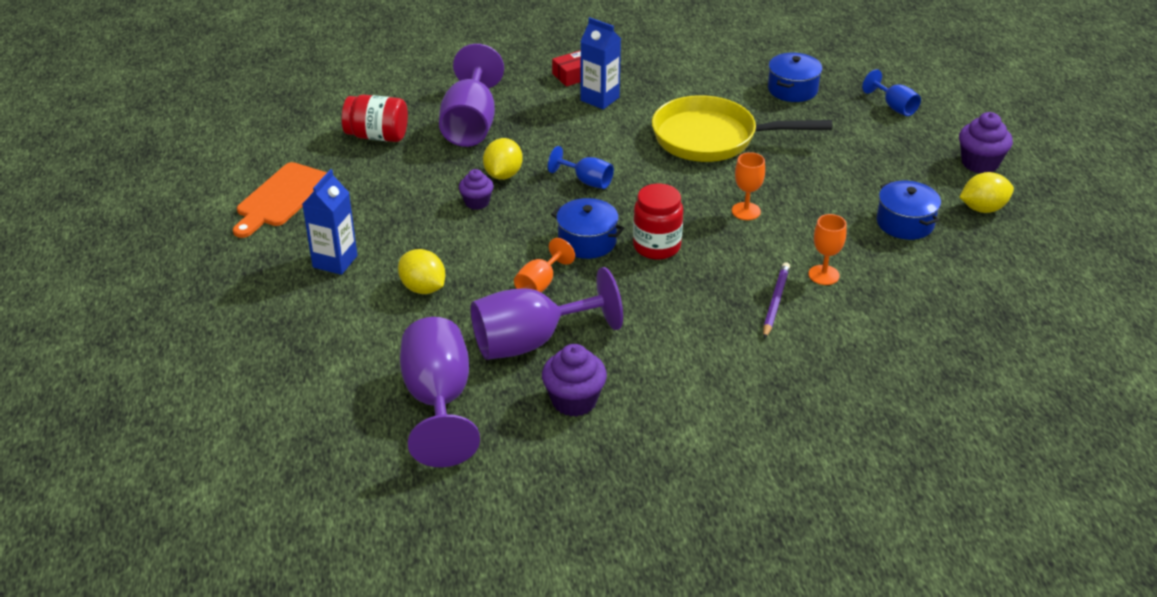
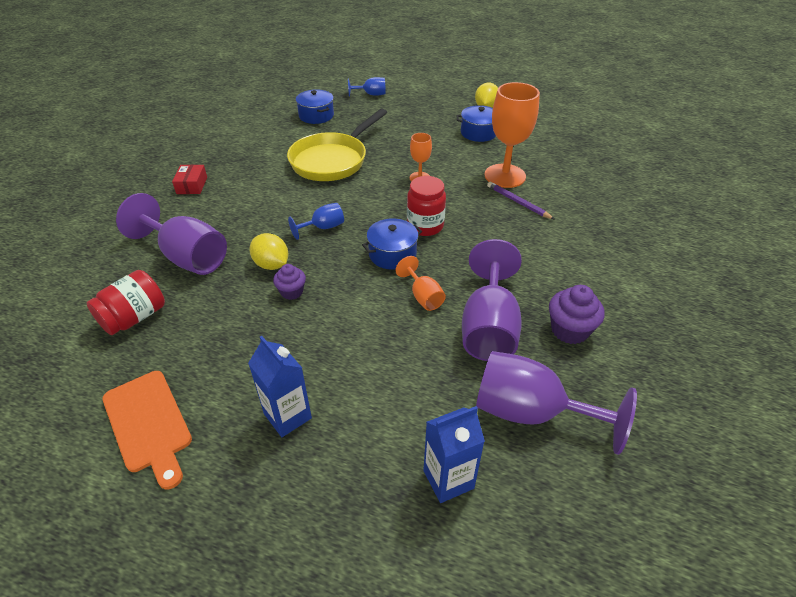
camera: 60 degrees left, 5 degrees up
yellow lemon [398,249,445,294] -> none
blue carton [580,17,621,109] -> blue carton moved to [423,406,485,503]
orange goblet [809,214,846,285] -> orange goblet [484,82,540,188], size x1.98
purple cupcake [959,112,1013,173] -> none

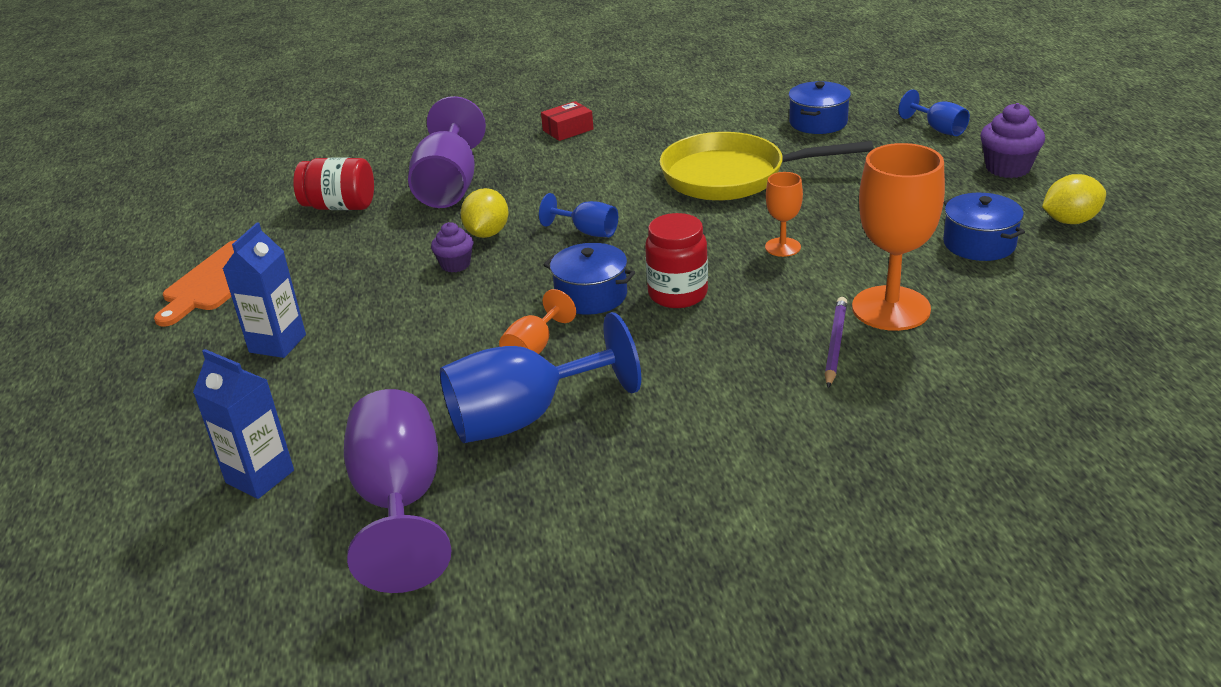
camera: 60 degrees right, 10 degrees down
purple goblet [462,239,522,361] -> blue goblet [440,312,641,443]
purple cupcake [549,285,605,344] -> purple cupcake moved to [980,103,1045,178]

